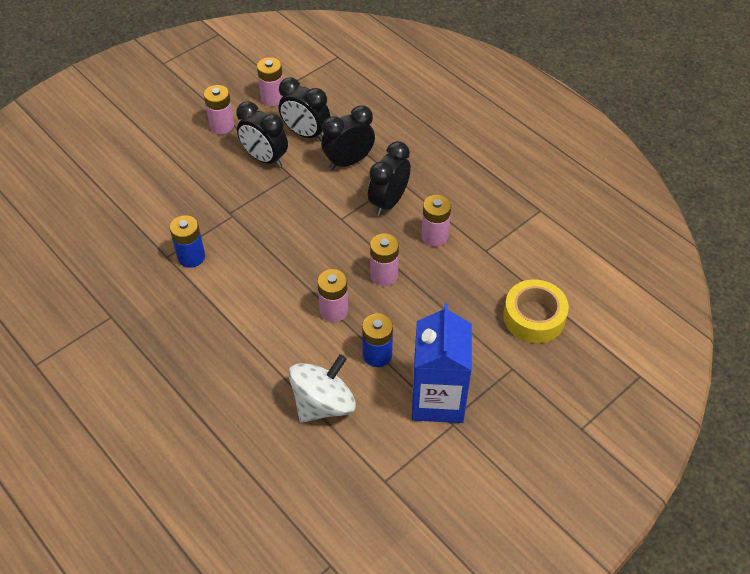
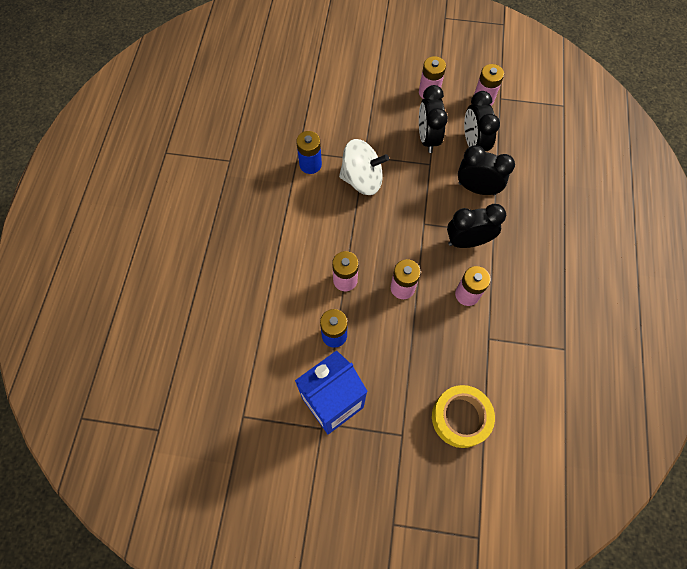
camera: 50 degrees right, 15 degrees up
white spinning top [288,354,356,423] -> white spinning top moved to [339,139,389,195]

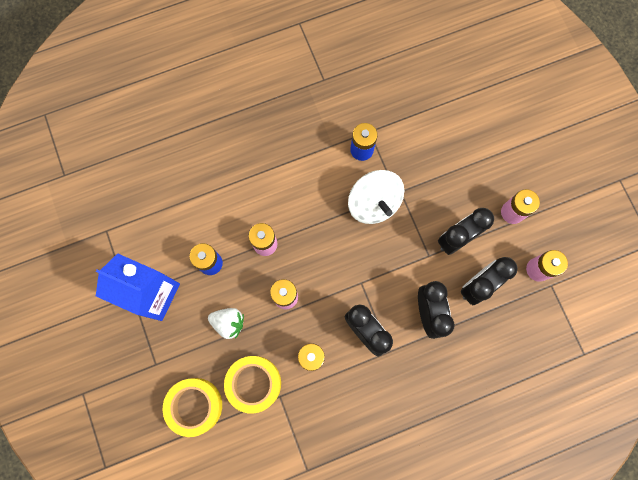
camera: 60 degrees right, 10 degrees up
none -> white strawberry [208,308,244,339]
none -> yellow tape [224,356,281,414]

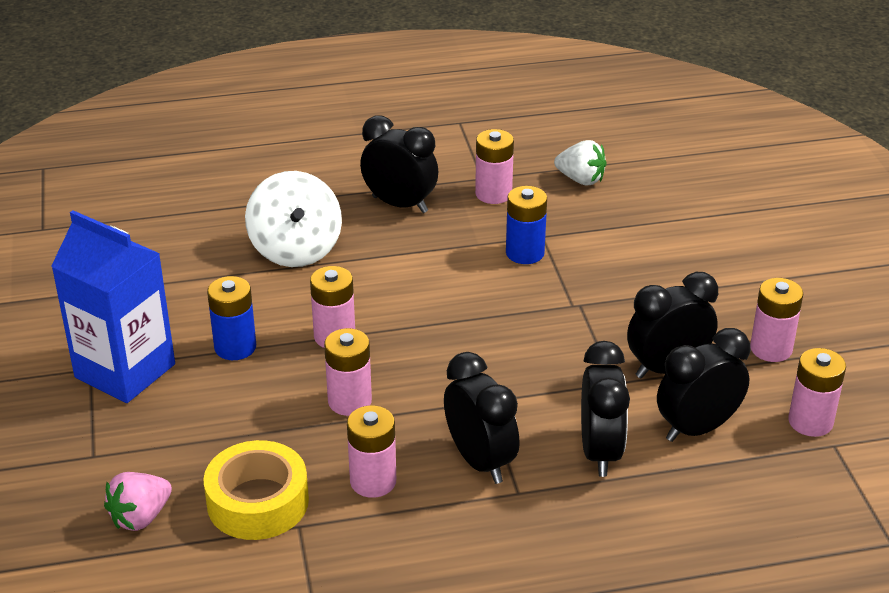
camera: 10 degrees right, 40 degrees down
yellow tape [163,378,222,437] -> pink strawberry [104,472,172,531]
white strawberry [208,308,244,339] -> white strawberry moved to [554,140,607,185]
white spinning top [348,170,404,224] -> white spinning top moved to [245,171,342,267]
none -> black clock [360,115,438,213]
none -> pink battery [475,129,514,204]

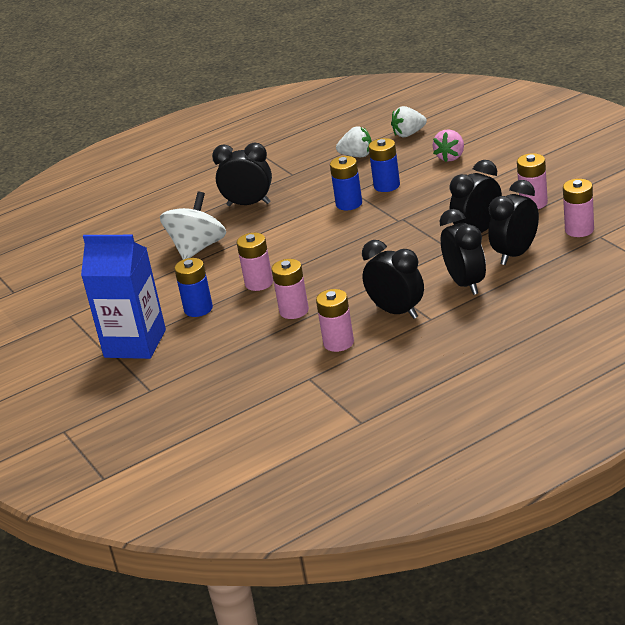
camera: 15 degrees left, 5 degrees down
pink strawberry [104,472,172,531] -> pink strawberry moved to [433,129,464,162]
yellow tape [204,440,309,540] -> none
white spinning top [245,171,342,267] -> white spinning top turned 120 degrees counterclockwise [160,192,226,260]
pink battery [475,129,514,204] -> none
none -> blue battery [368,138,400,192]
none -> white strawberry [391,106,427,137]

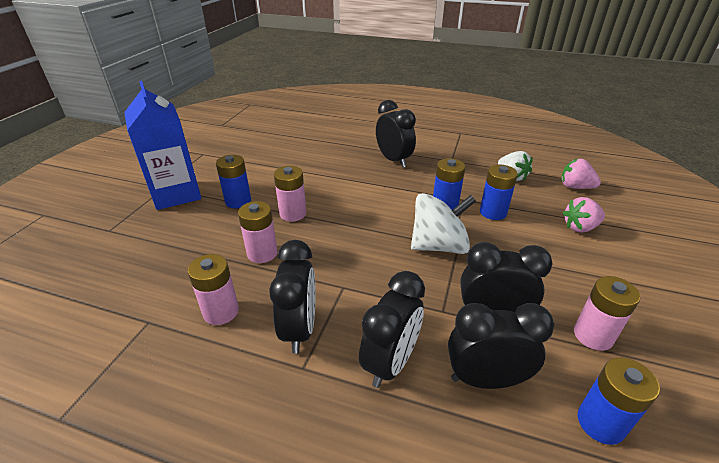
camera: 45 degrees right, 5 degrees up
white spinning top [160,192,226,260] -> white spinning top moved to [411,193,476,254]
white strawberry [391,106,427,137] -> pink strawberry [561,159,601,189]
pink battery [563,179,594,237] -> blue battery [578,357,660,445]

